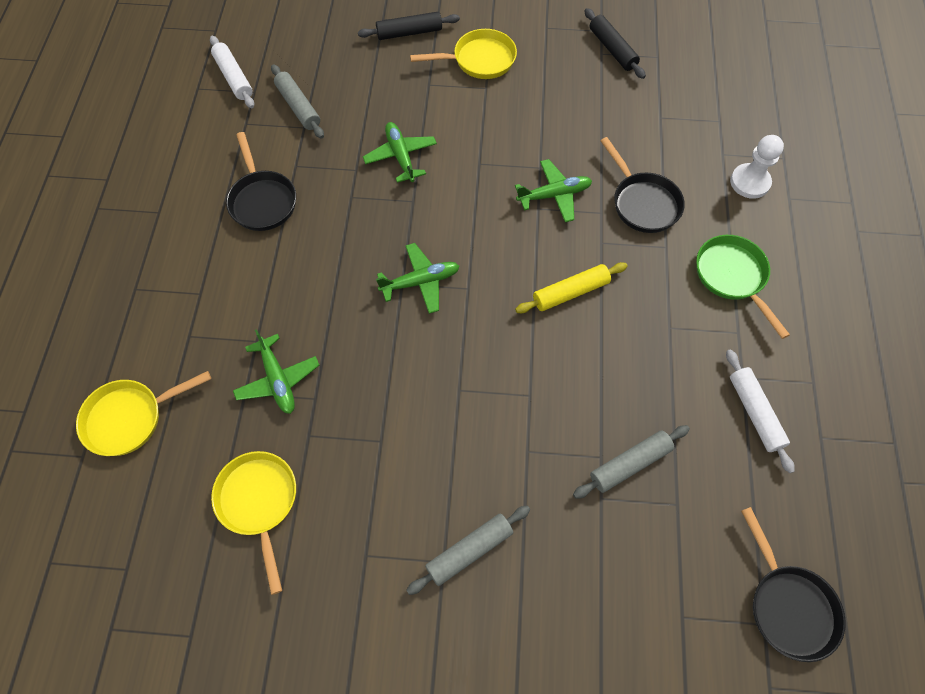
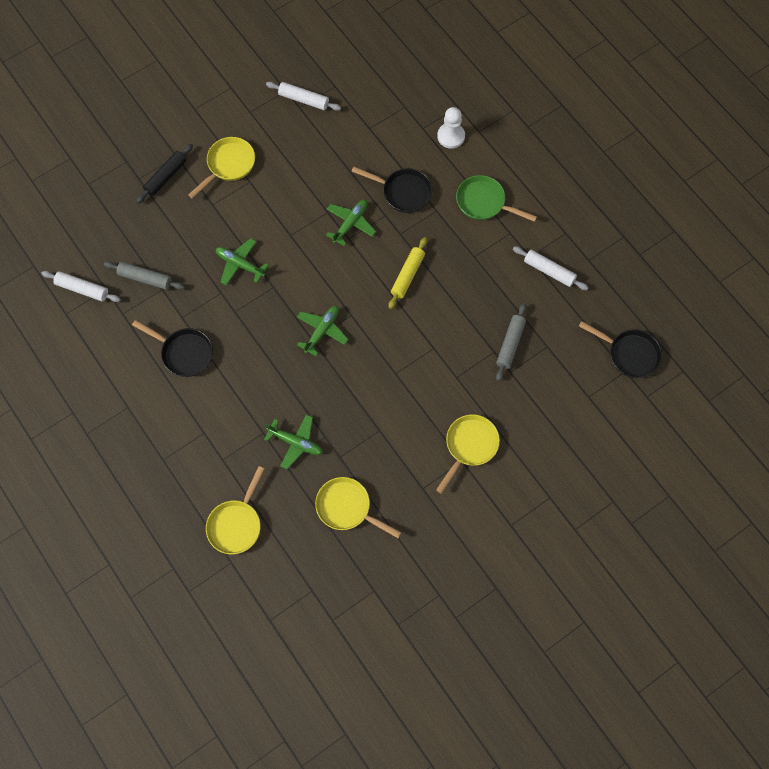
camera: 40 degrees left, 5 degrees up
grey rolling pin [406,506,530,595] -> yellow pan [436,414,500,494]
black rolling pin [584,8,646,79] -> white rolling pin [266,82,341,111]

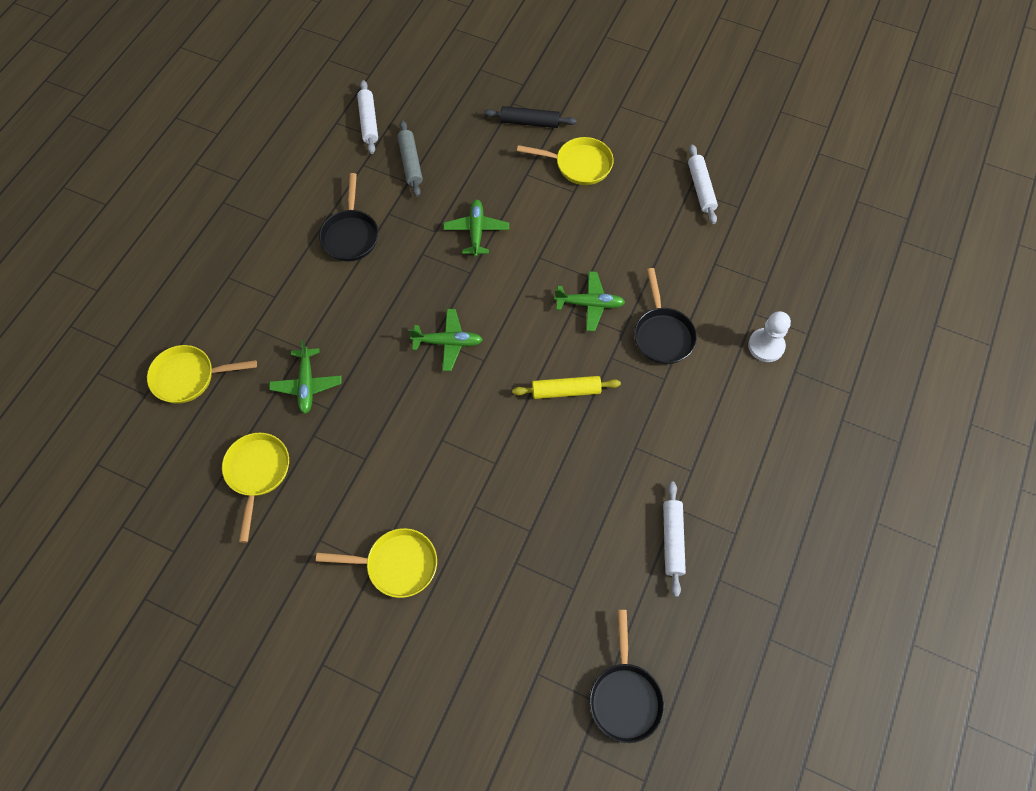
camera: 60 degrees right, 5 degrees down
green pan [456,175,537,222] -> none
grey rolling pin [496,303,526,381] -> none

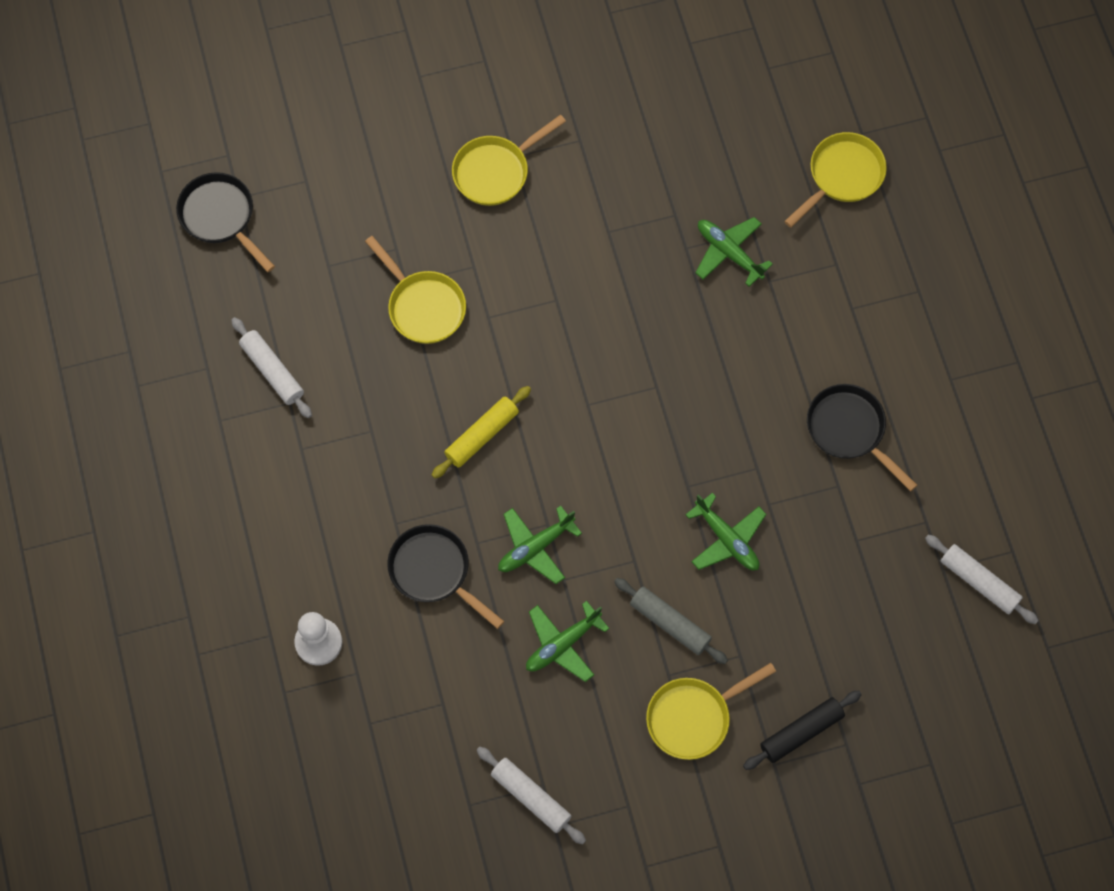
camera: 140 degrees right, 5 degrees up
yellow pan [222,433,289,543] -> yellow pan moved to [365,236,466,344]
grey rolling pin [398,120,423,197] -> grey rolling pin moved to [614,578,728,664]
green plane [409,309,483,371] -> green plane moved to [526,601,609,682]

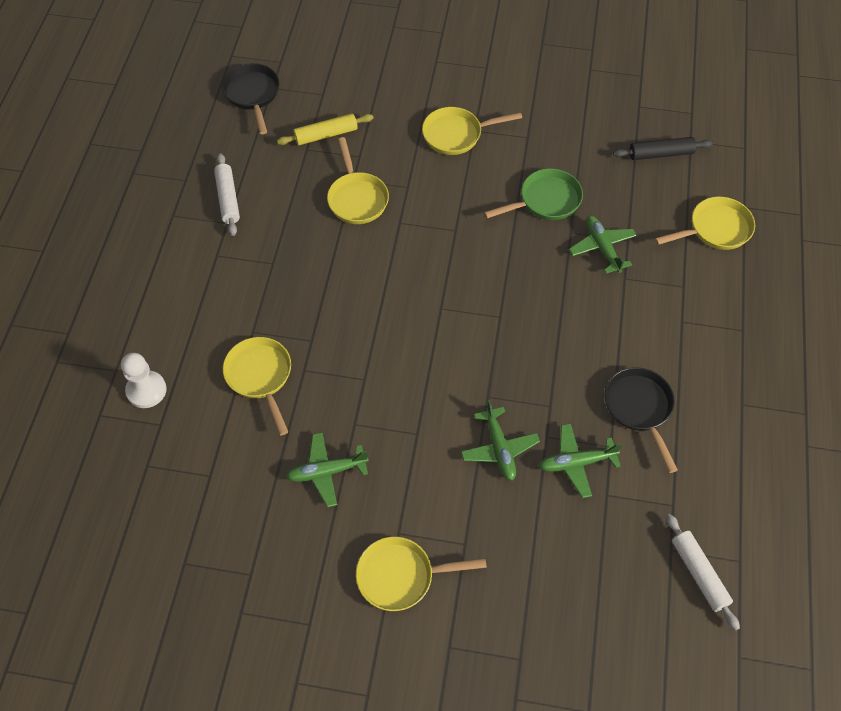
camera: 25 degrees right, 10 degrees down
black pan [387,524,504,629] -> yellow pan [223,337,291,435]
yellow rolling pin [432,386,531,478] -> yellow rolling pin moved to [277,113,373,145]
white rolling pin [477,747,586,845] -> none
green plane [498,506,582,584] -> green plane moved to [539,423,622,498]
grey rolling pin [614,578,728,664] -> none
black rolling pin [743,690,862,770] -> black rolling pin moved to [613,137,713,160]
none -> green pan [484,169,583,220]

